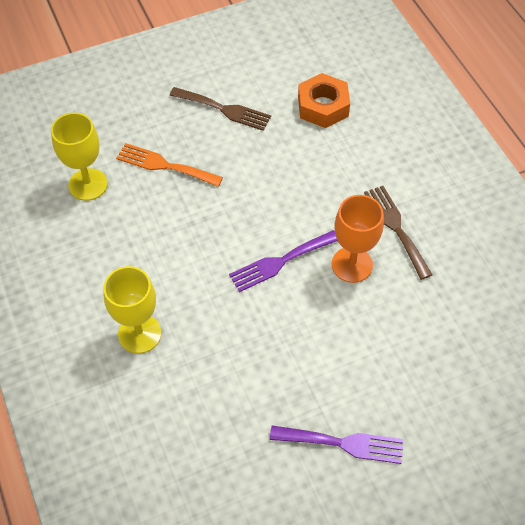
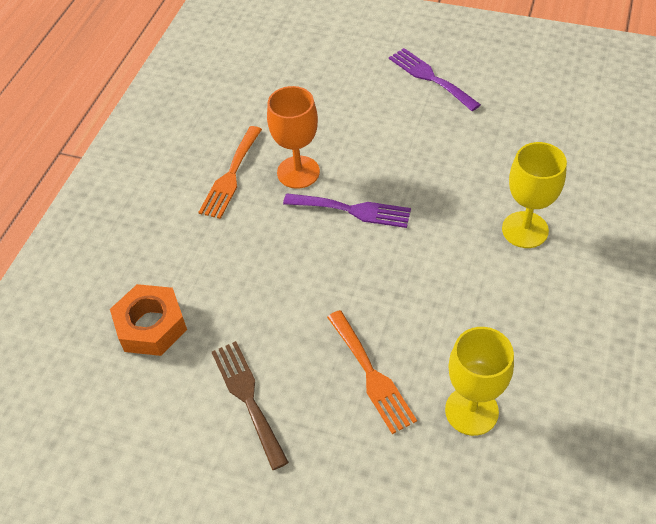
camera: 135 degrees left, 5 degrees down
brown fork [364,186,433,280] -> orange fork [198,126,262,219]

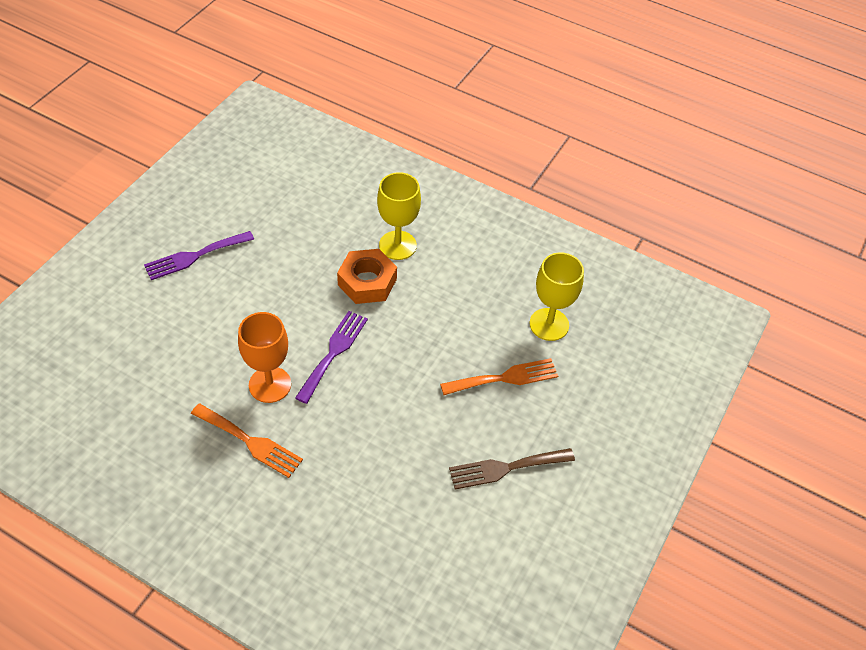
camera: 85 degrees left, 0 degrees up
orange nut [110,284,187,356] -> orange nut moved to [337,249,397,304]

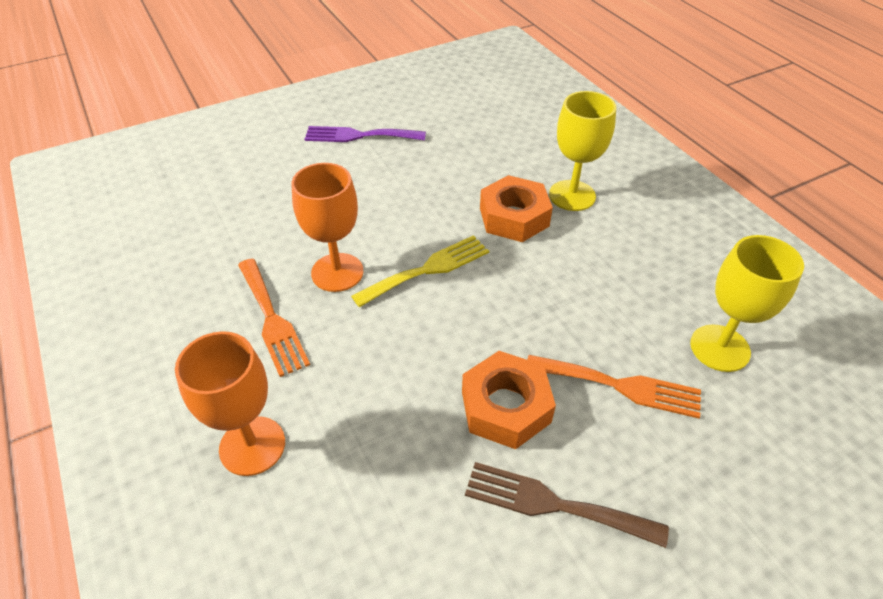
camera: 35 degrees right, 5 degrees down
purple fork [295,311,368,404] -> yellow fork [351,235,489,307]
none -> orange goblet [175,331,285,476]
none -> orange nut [462,351,556,449]

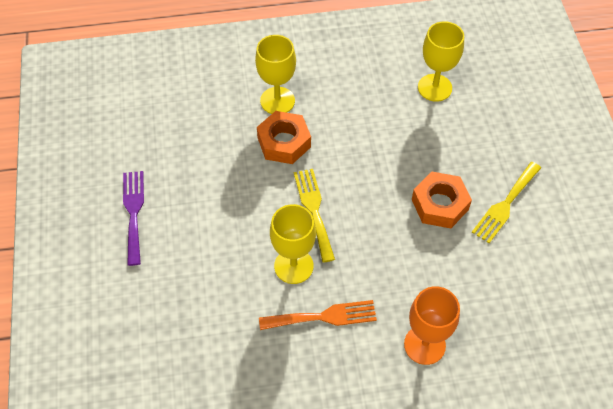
camera: 70 degrees left, 10 degrees up
orange goblet [292,163,363,292] -> yellow goblet [270,204,316,284]
purple fork [305,126,426,142] -> purple fork turned 150 degrees clockwise [123,171,144,266]
brown fork [465,462,669,548] -> yellow fork [472,162,541,243]
orange fork [527,355,701,418] -> none

